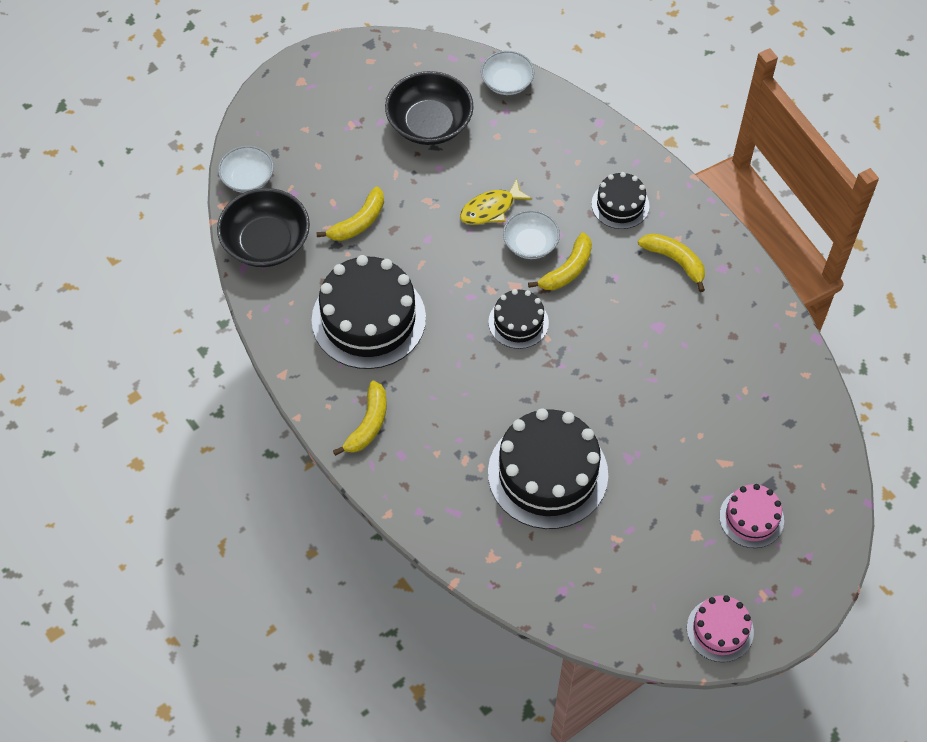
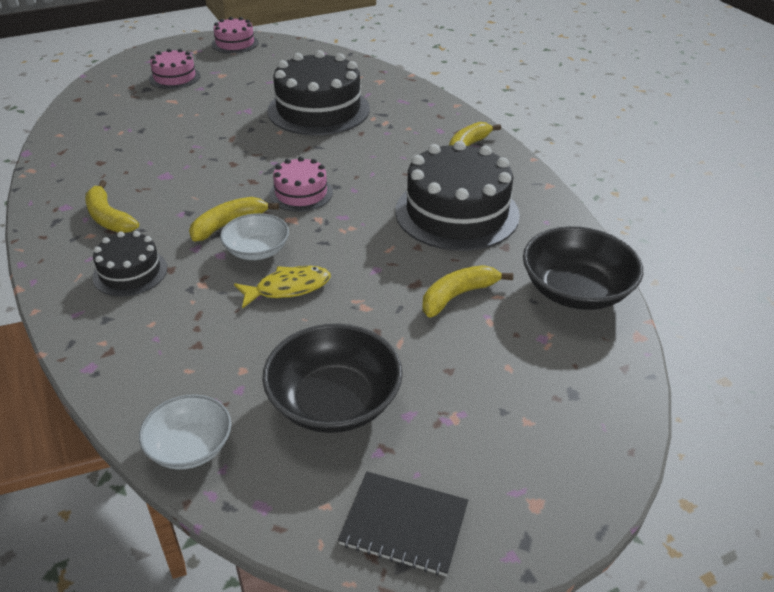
camera: 170 degrees left, 20 degrees down
white bowl [218,146,274,193] -> none
black cake [488,289,549,349] -> pink cake [270,157,333,212]
none -> black notebook [338,472,468,576]

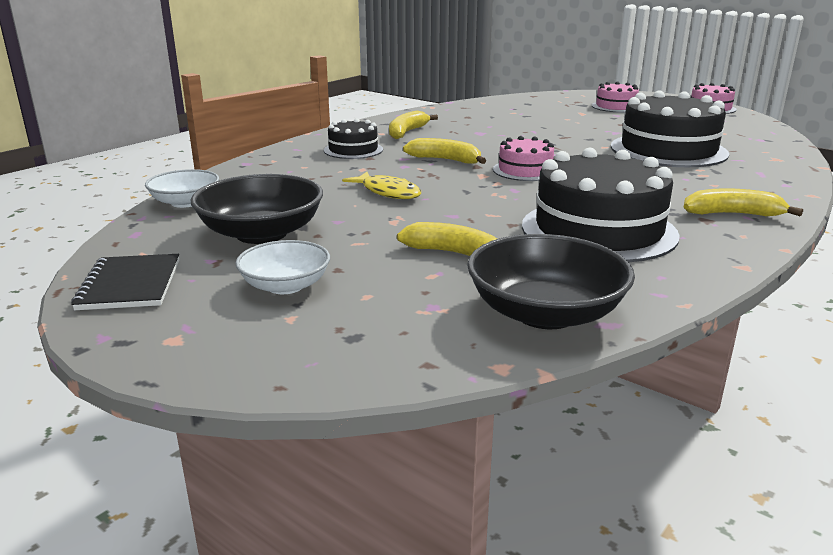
camera: 65 degrees right, 15 degrees down
white bowl [220,213,289,260] -> white bowl moved to [236,240,330,294]

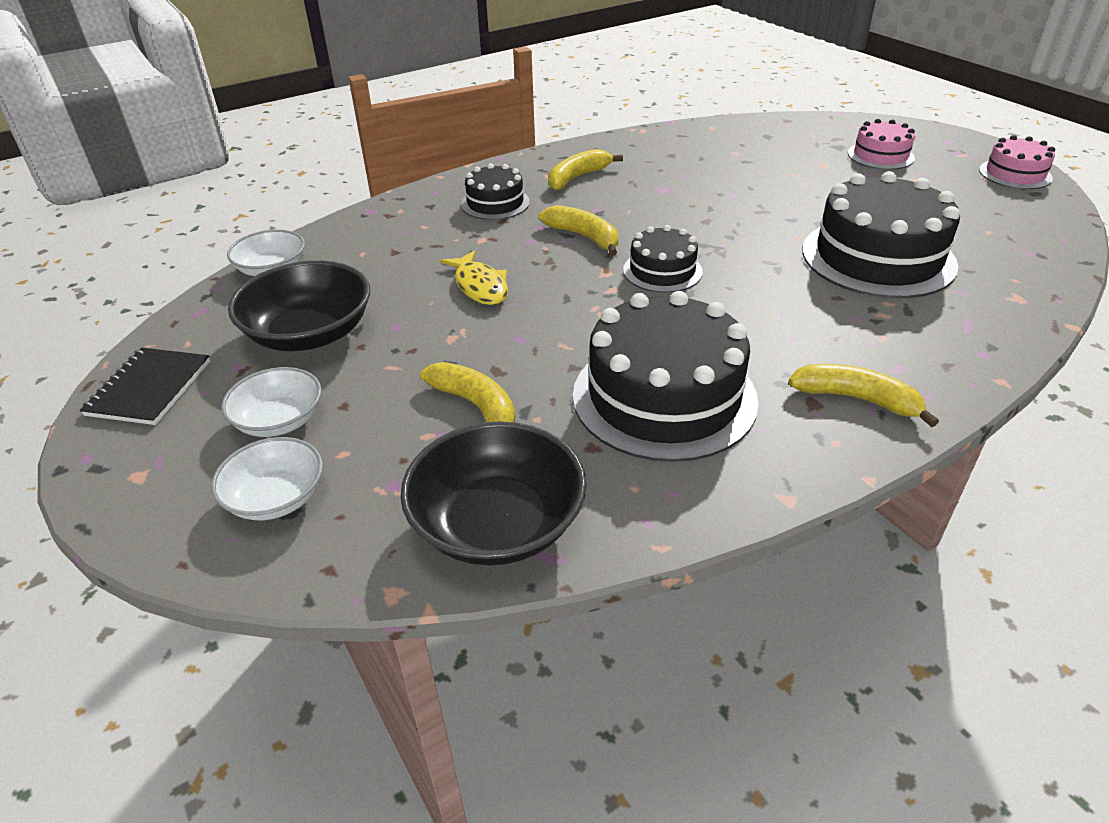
camera: 20 degrees right, 15 degrees up
pink cake [493,136,554,181] -> black cake [623,225,703,293]
none -> white bowl [211,437,323,520]

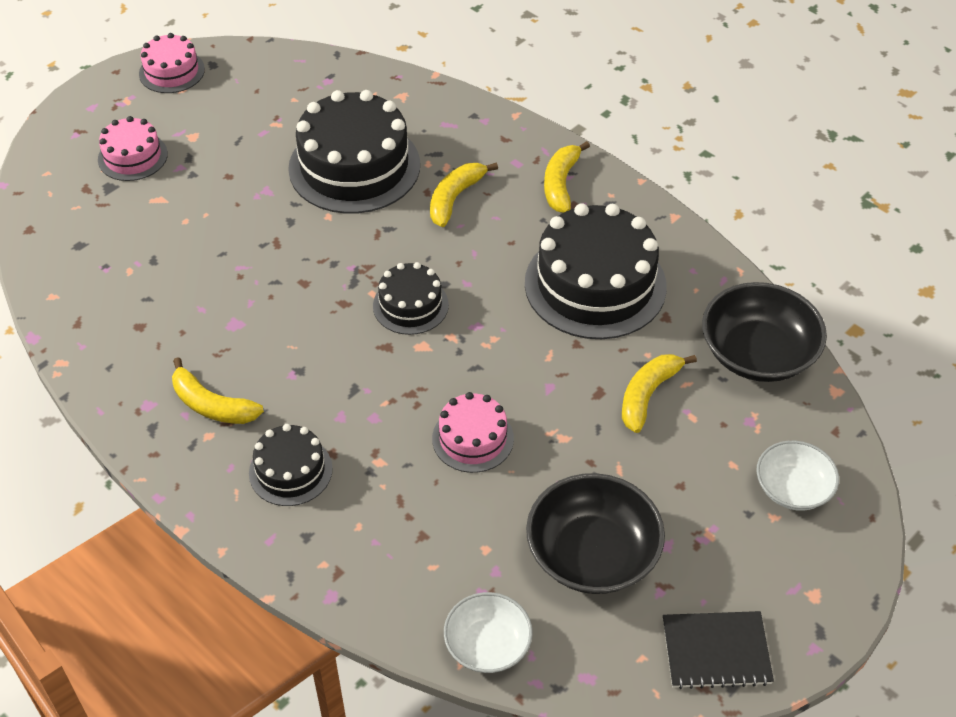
camera: 105 degrees left, 10 degrees up
white bowl [221,367,322,437] -> none
yellow fish [440,250,508,305] -> pink cake [432,392,514,473]
yellow banana [539,205,618,256] -> yellow banana moved to [430,163,498,227]

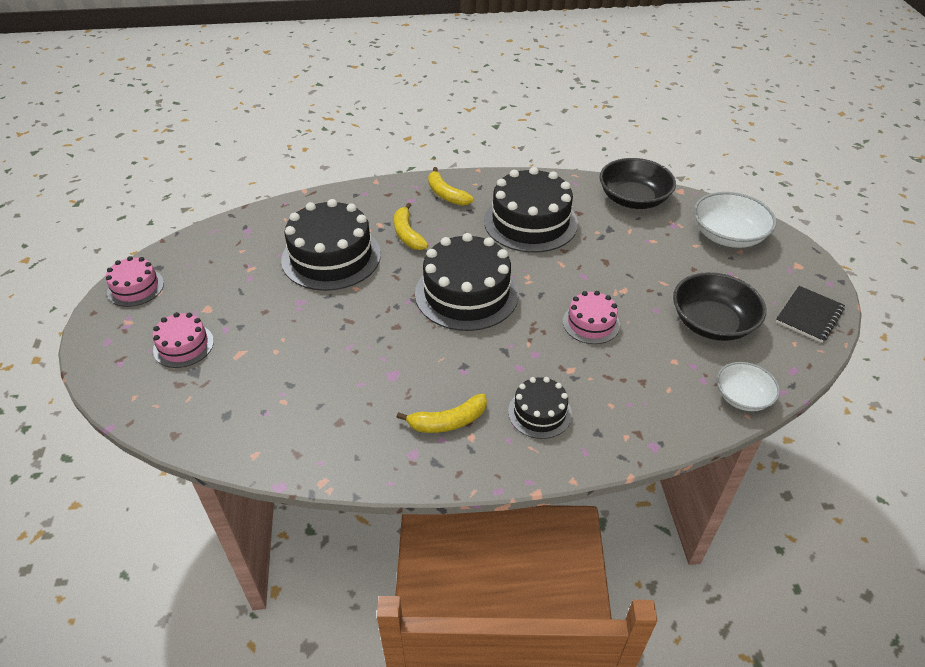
camera: 50 degrees left, 5 degrees down
black cake [373,262,449,335] -> black cake [415,233,519,331], size x1.89
yellow banana [622,354,697,433] -> none
white bowl [756,441,839,511] -> white bowl [694,192,776,248], size x1.61

